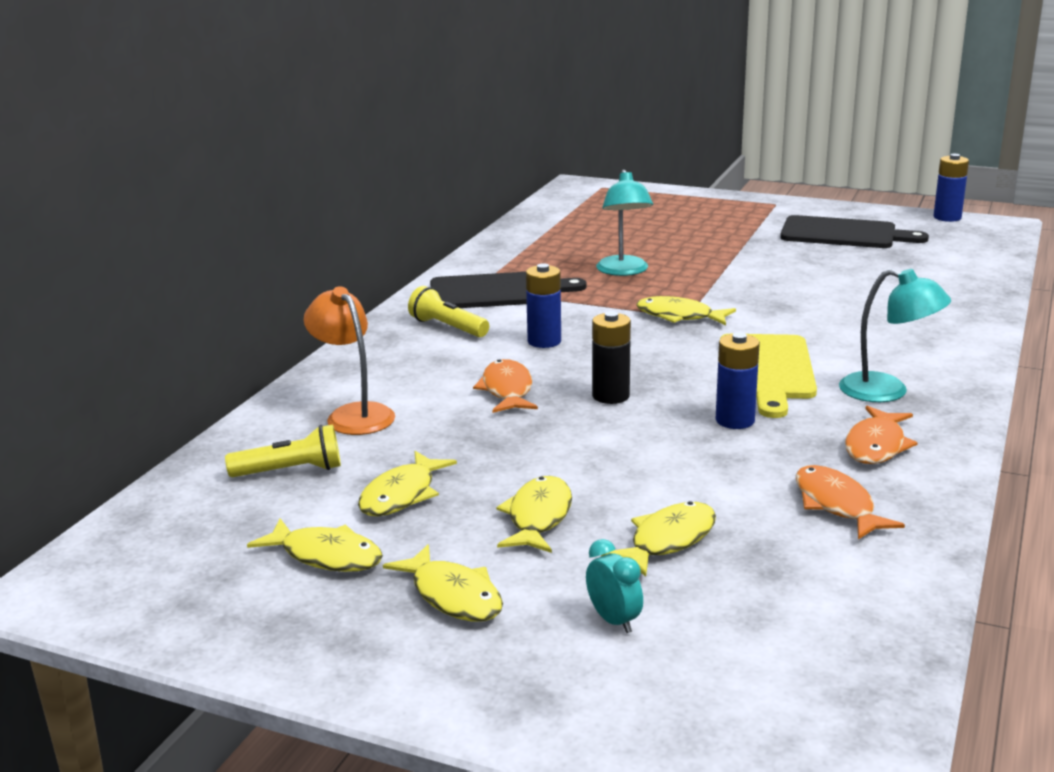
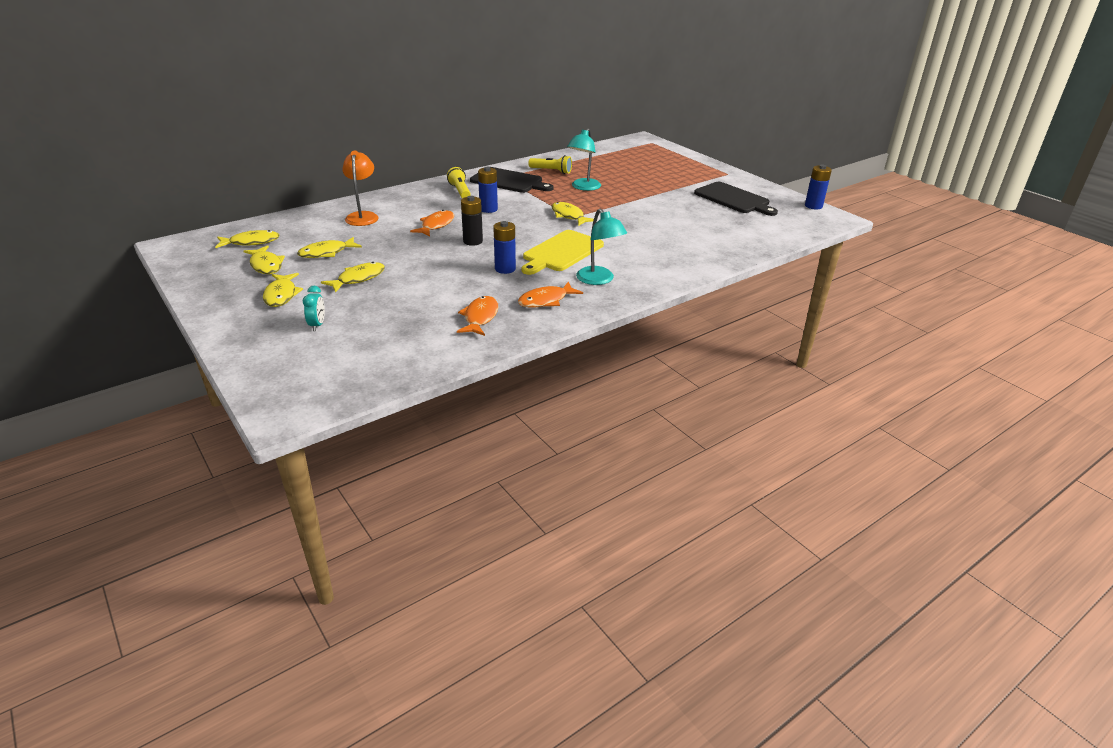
camera: 30 degrees right, 10 degrees up
yellow flashlight [225,424,341,477] -> yellow flashlight moved to [528,155,572,174]
yellow fish [601,501,716,577] -> yellow fish moved to [215,230,280,248]

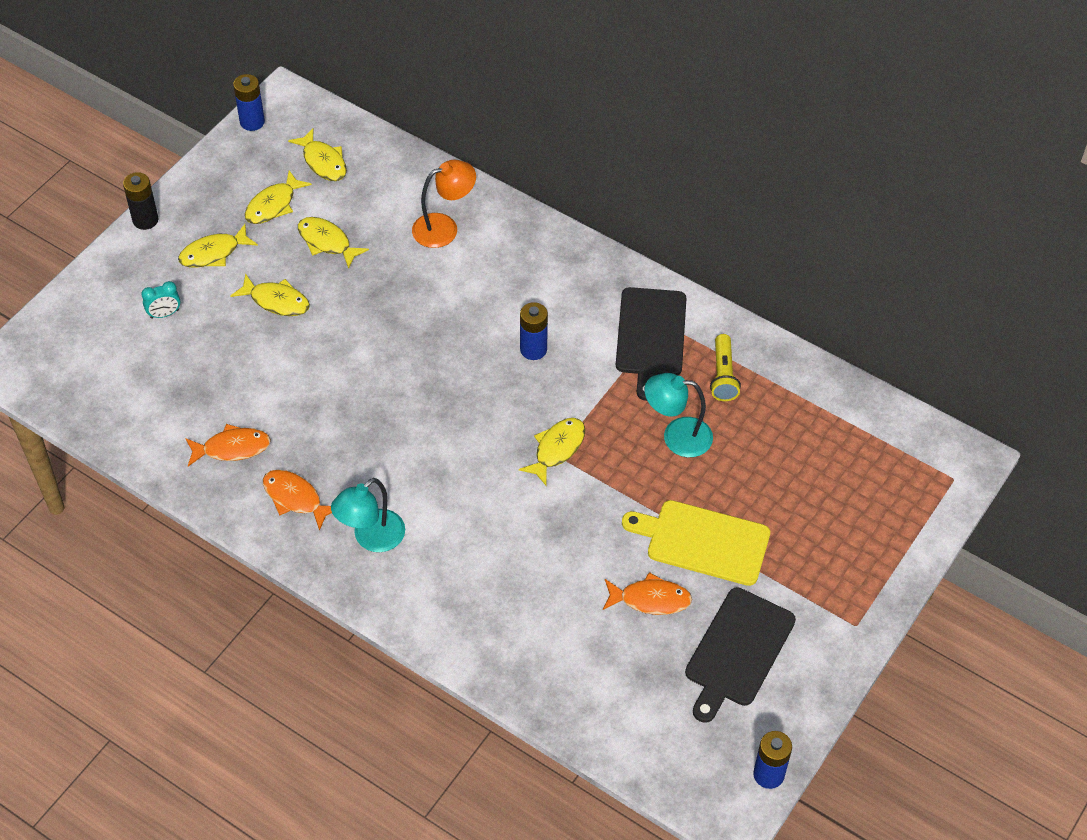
camera: 70 degrees right, 20 degrees up
orange fish [410,210,454,236] -> orange fish moved to [603,572,692,615]
yellow flashlight [447,167,471,198] -> none
black battery [461,196,483,246] -> black battery moved to [123,172,158,230]
blue battery [493,221,516,274] -> blue battery moved to [233,74,265,131]
yellow cutting board [521,230,604,275] -> yellow cutting board moved to [622,500,770,586]

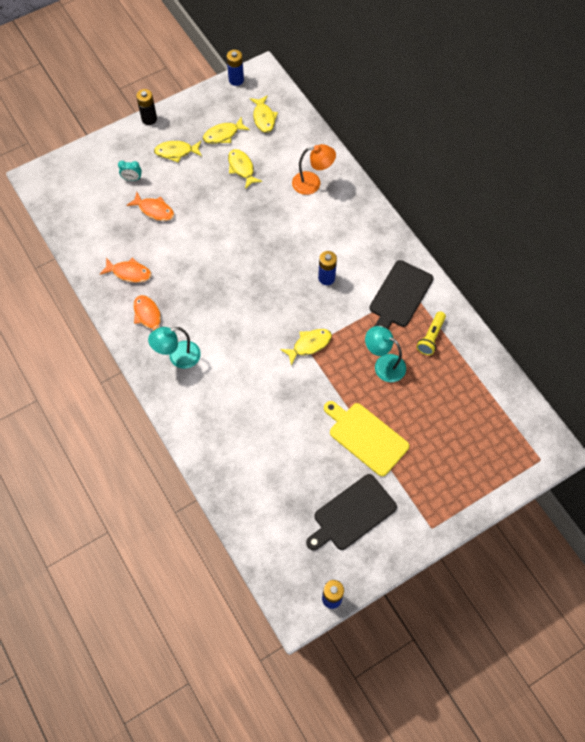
camera: 25 degrees right, 10 degrees up
yellow fish [231,273,310,316] -> none
orange fish [603,572,692,615] -> orange fish moved to [126,192,174,221]

